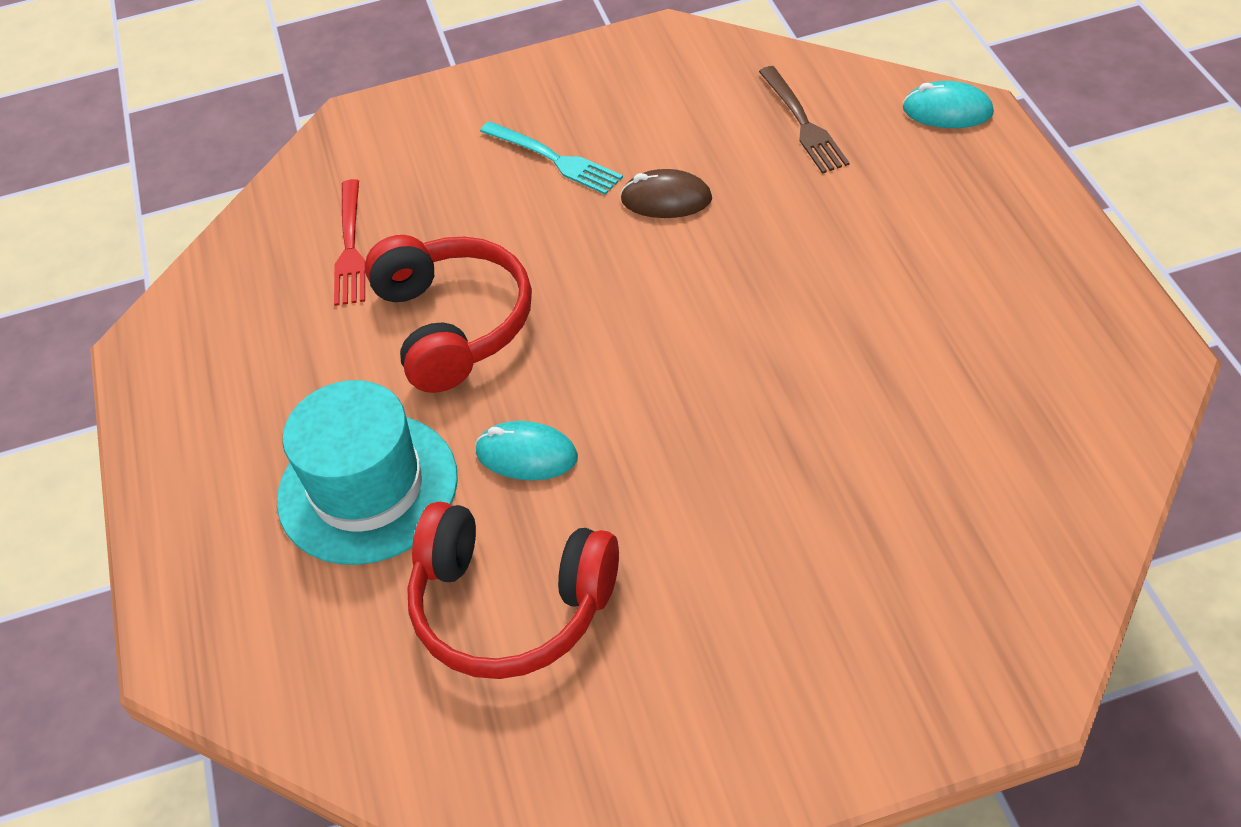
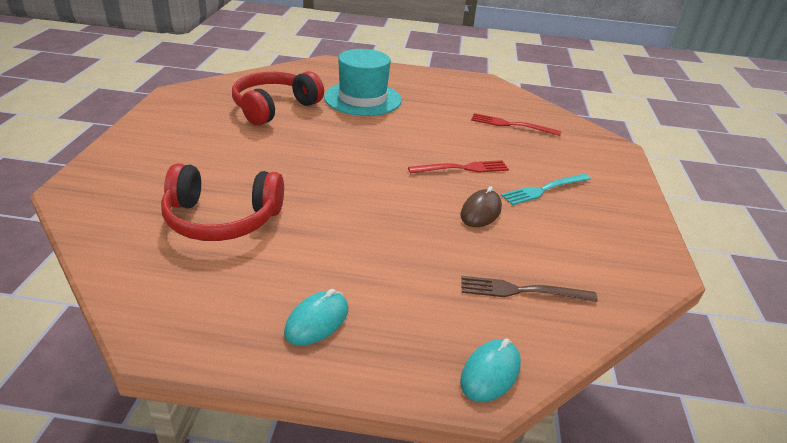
camera: 105 degrees right, 15 degrees down
red headphones [365,235,532,393] -> red headphones moved to [161,163,284,241]
turquoise mouse [475,421,578,480] -> turquoise mouse moved to [284,289,348,346]
none -> red fork [408,160,509,173]

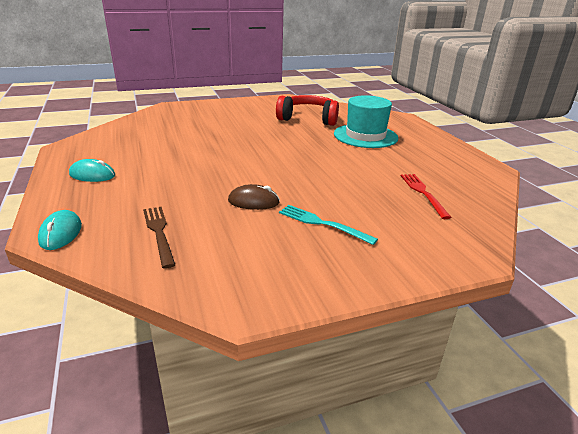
camera: 65 degrees right, 5 degrees down
red headphones [161,163,284,241] -> none
red fork [408,160,509,173] -> none
turquoise mouse [460,338,521,402] -> turquoise mouse turned 75 degrees clockwise [38,210,82,250]

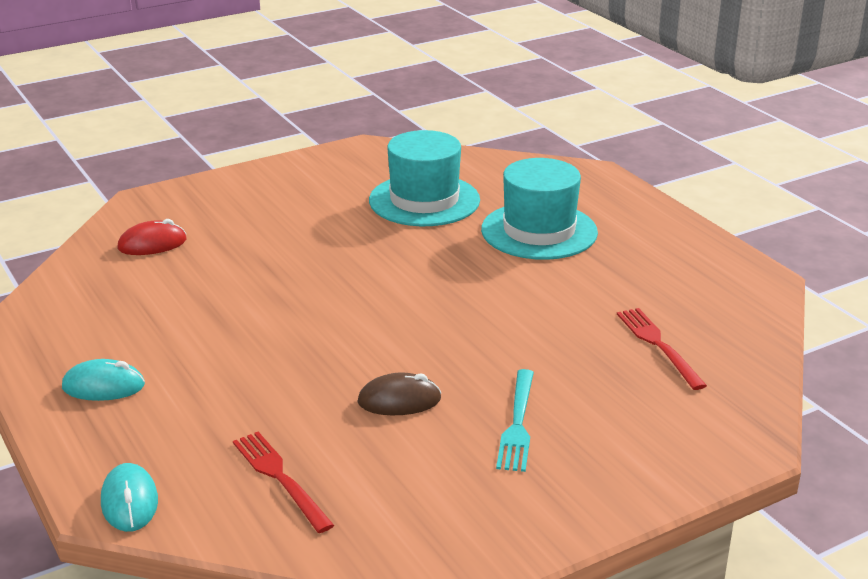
camera: 10 degrees left, 0 degrees up
brown fork [143,207,175,268] -> red fork [233,432,334,533]
red headphones [276,95,339,126] -> turquoise hat [369,130,480,226]
turquoise fork [279,205,378,245] -> turquoise fork turned 105 degrees counterclockwise [496,369,534,472]
none -> red mouse [117,219,187,255]

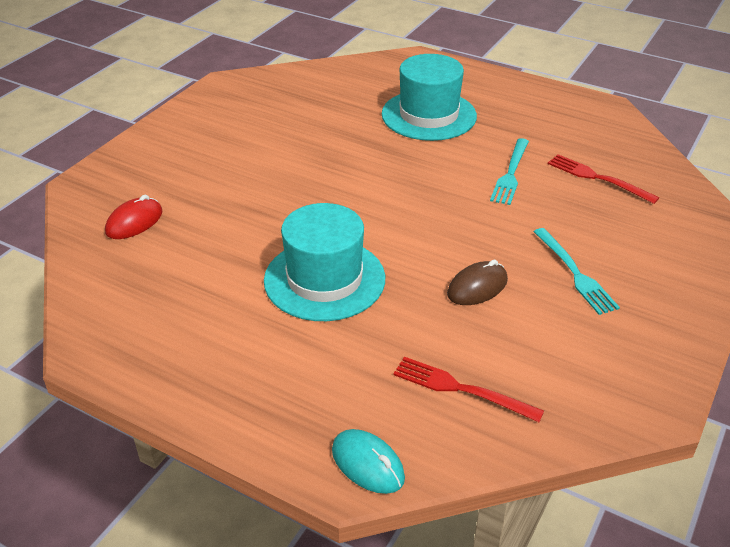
camera: 30 degrees left, 10 degrees up
turquoise mouse [62,359,145,401] -> none
turquoise hat [369,130,480,226] -> turquoise hat moved to [264,203,385,321]
none -> turquoise fork [490,138,529,205]

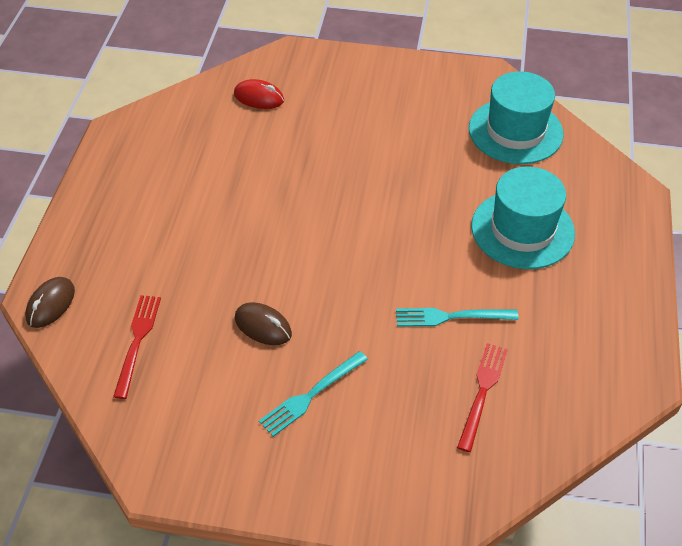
camera: 70 degrees right, 10 degrees up
turquoise hat [264,203,385,321] -> turquoise hat moved to [469,71,564,164]
turquoise mouse [332,429,405,494] -> brown mouse [25,277,75,328]

